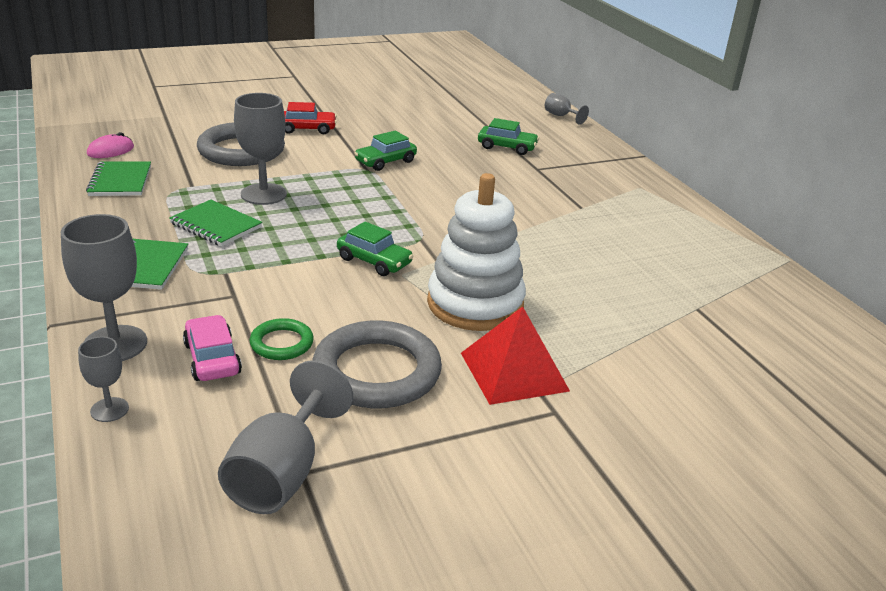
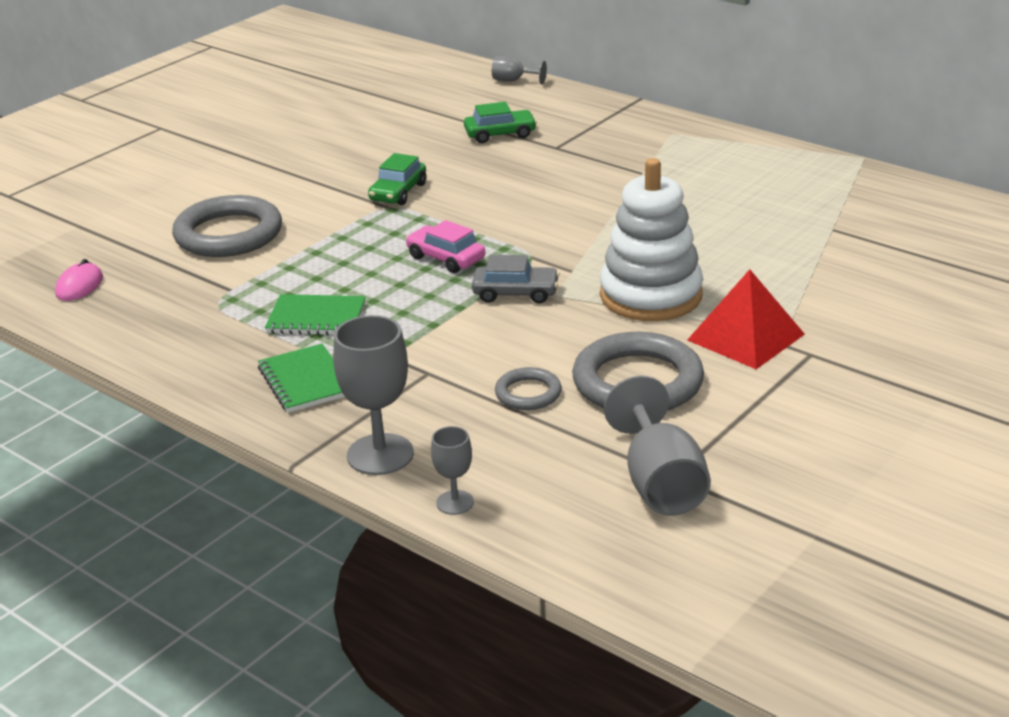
camera: 25 degrees left, 0 degrees up
green notebook [86,161,151,196] -> none
pink car [183,315,242,381] -> pink car moved to [406,220,485,273]
grey goblet [234,93,287,205] -> none
green ring [250,318,314,360] -> grey ring [495,367,562,410]
red car [284,102,337,134] -> none
green car [337,222,413,276] -> grey car [472,255,560,303]

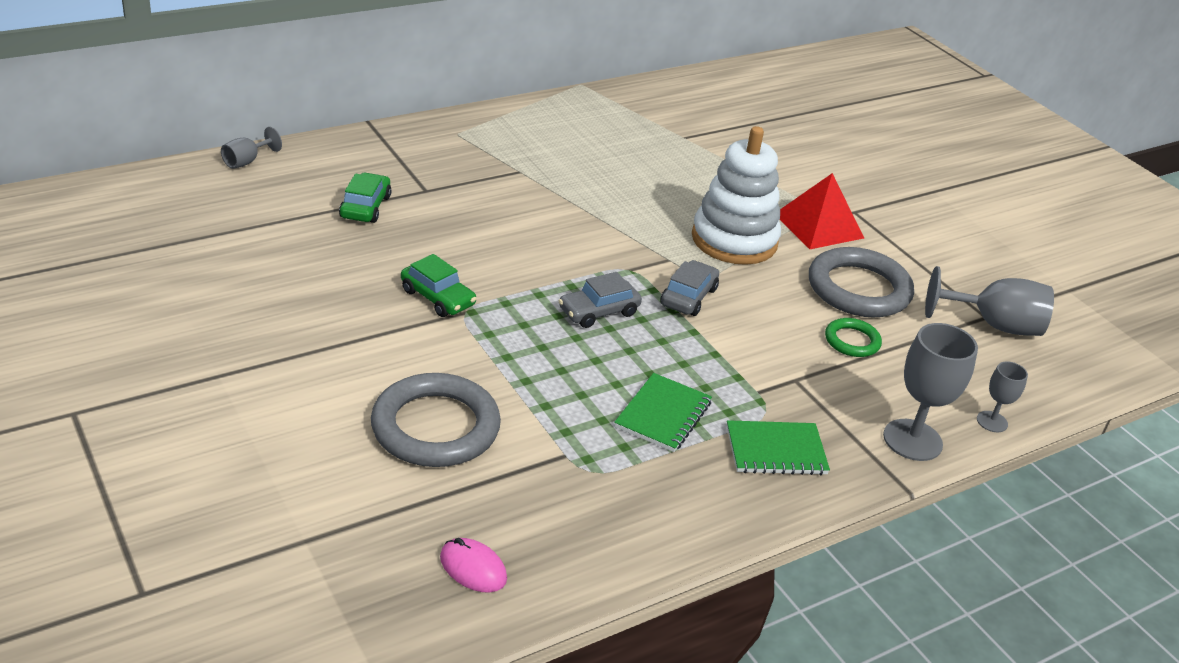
camera: 75 degrees left, 5 degrees up
pink car [406,220,485,273] -> grey car [559,272,642,328]
grey ring [495,367,562,410] -> green ring [825,318,882,357]

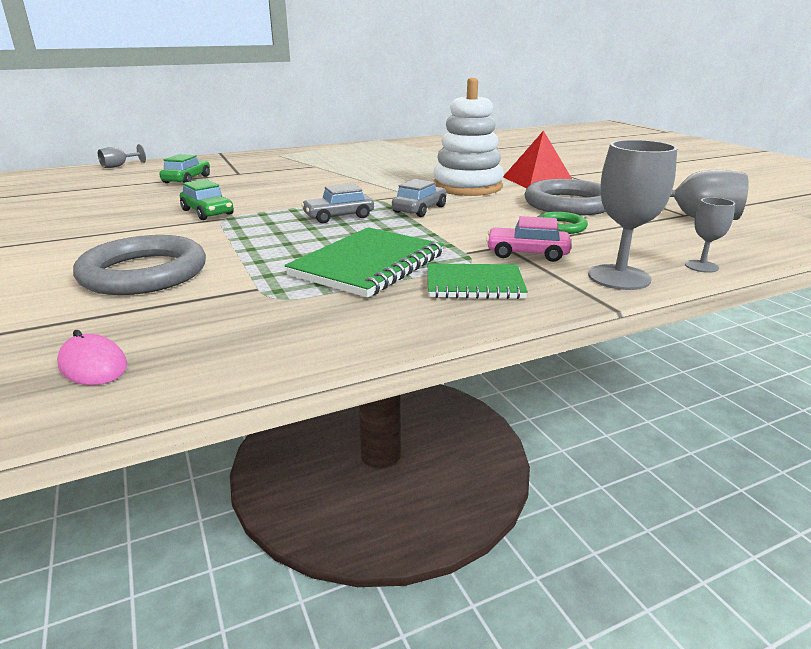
camera: 10 degrees right, 10 degrees down
green notebook [614,373,712,452] -> green notebook [285,227,444,298], size x1.54
none -> pink car [486,216,571,262]

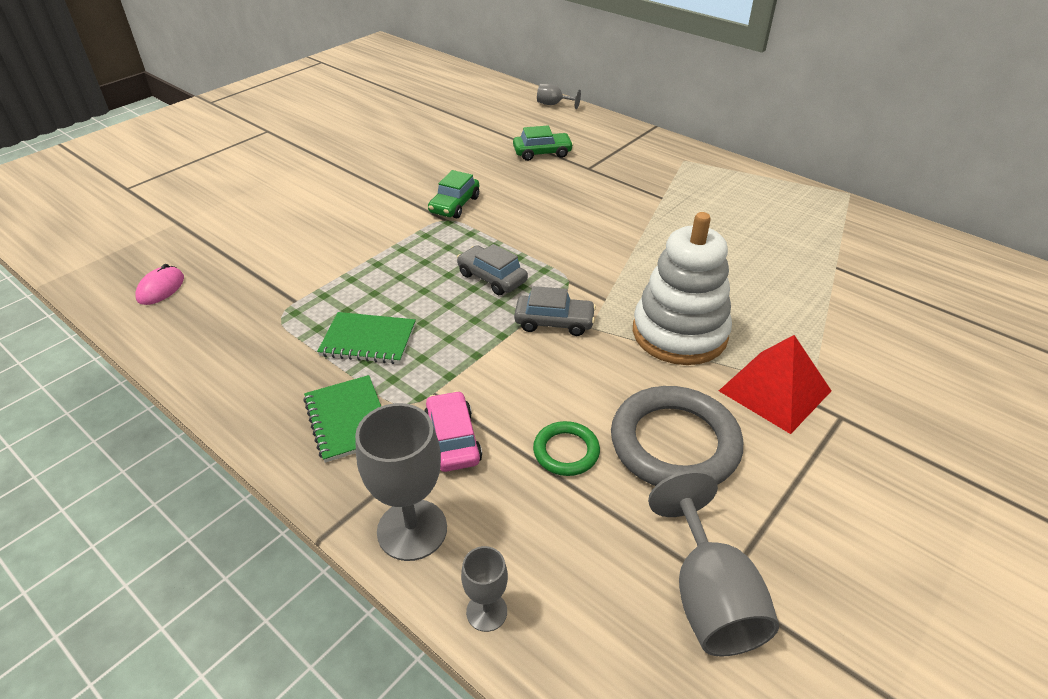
camera: 65 degrees right, 15 degrees up
grey ring [73,235,206,295] -> none
green notebook [285,227,444,298] -> green notebook [317,312,416,364], size x0.65

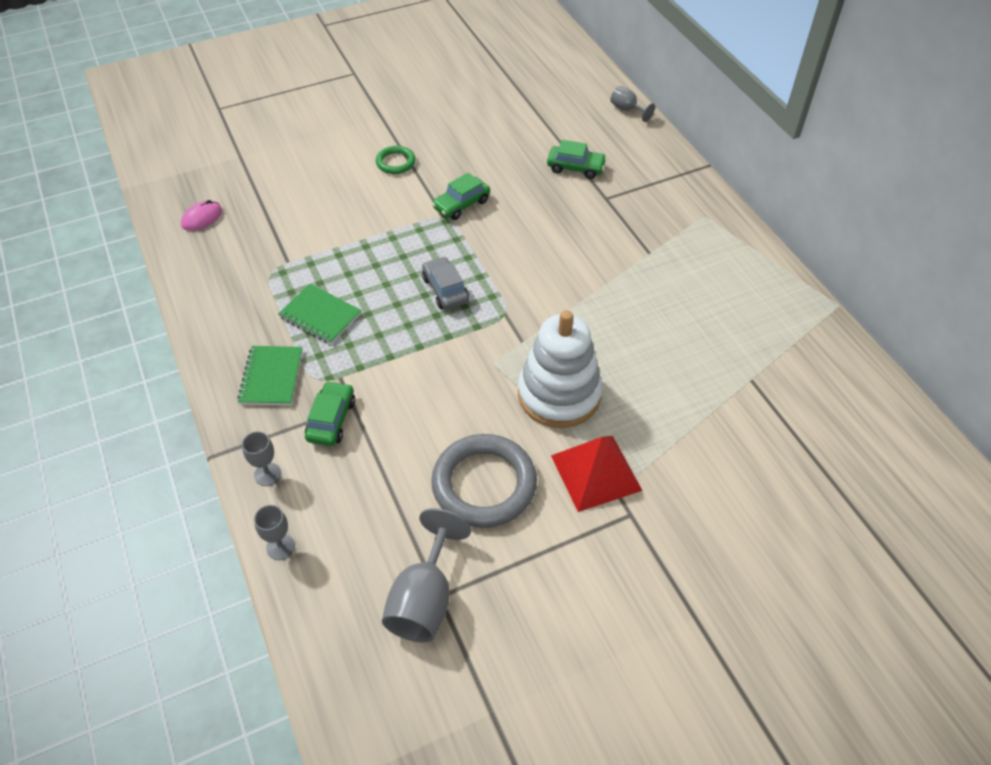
camera: 25 degrees right, 10 degrees up
grey goblet [355,403,447,561] -> grey goblet [242,431,281,486], size x0.54
pink car [425,391,482,472] -> green car [305,381,355,446]
grey car [514,286,596,336] -> none
green ring [533,421,600,476] -> green ring moved to [376,146,416,174]

